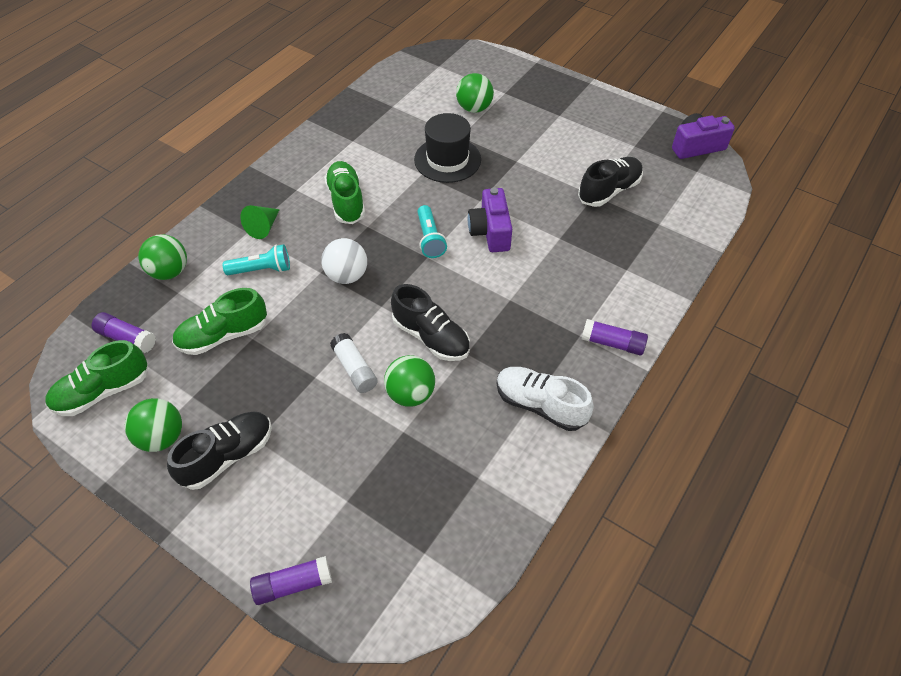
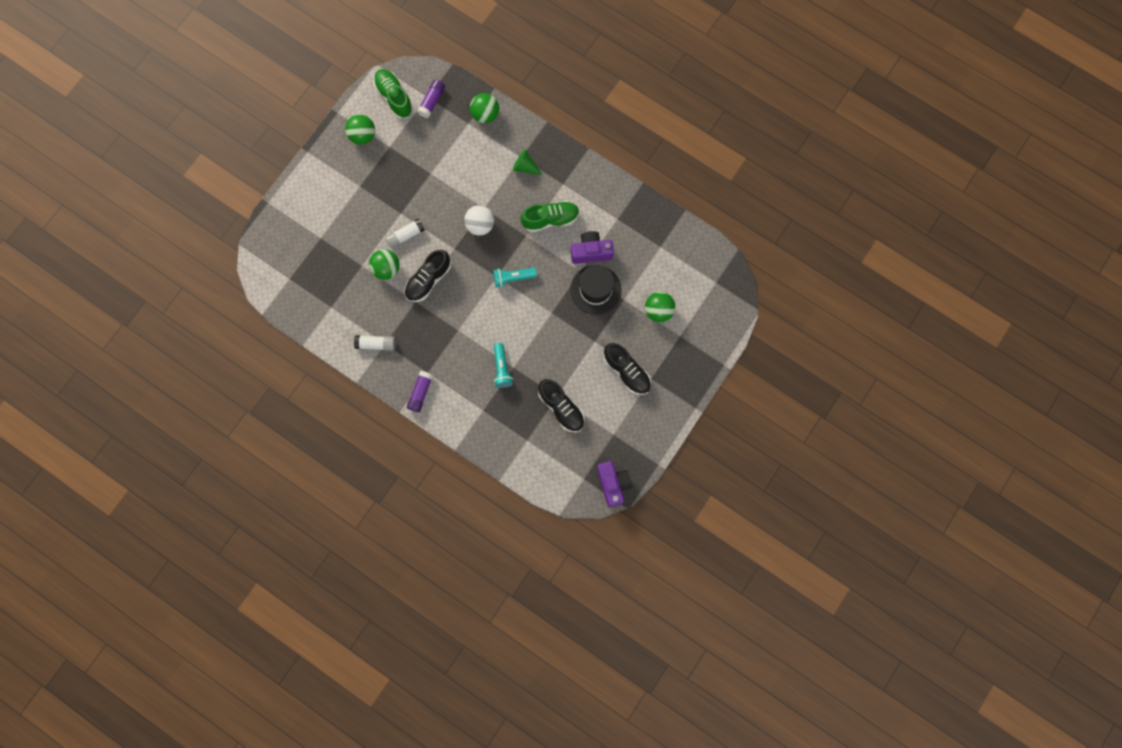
camera: 90 degrees right, 25 degrees up
black shoe [167,412,272,490] -> black shoe moved to [603,343,651,395]
green shoe [172,288,267,355] -> none
turquoise flashlight [223,244,290,275] -> turquoise flashlight moved to [494,343,513,388]
purple glue stick [250,556,332,605] -> none
purple camera [468,188,512,252] -> purple camera moved to [571,231,614,264]
white shoe [496,367,594,431] -> white glue stick [354,335,396,351]

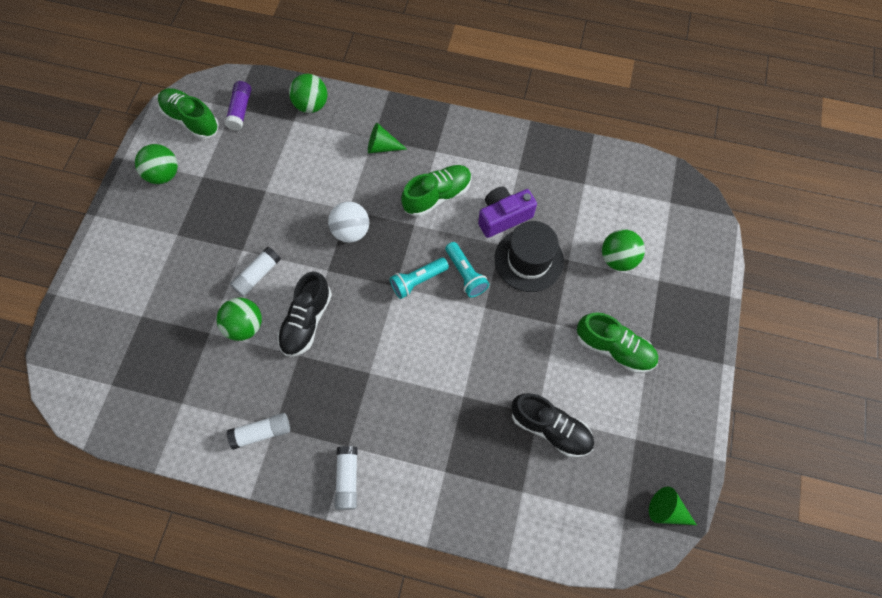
camera: 20 degrees left, 10 degrees down
purple glue stick [407,371,433,412] -> white glue stick [335,446,358,510]
turquoise flashlight [494,343,513,388] -> turquoise flashlight moved to [445,242,489,297]
purple camera [597,461,632,507] -> green cone [649,487,697,525]
black shoe [603,343,651,395] -> green shoe [577,312,658,373]

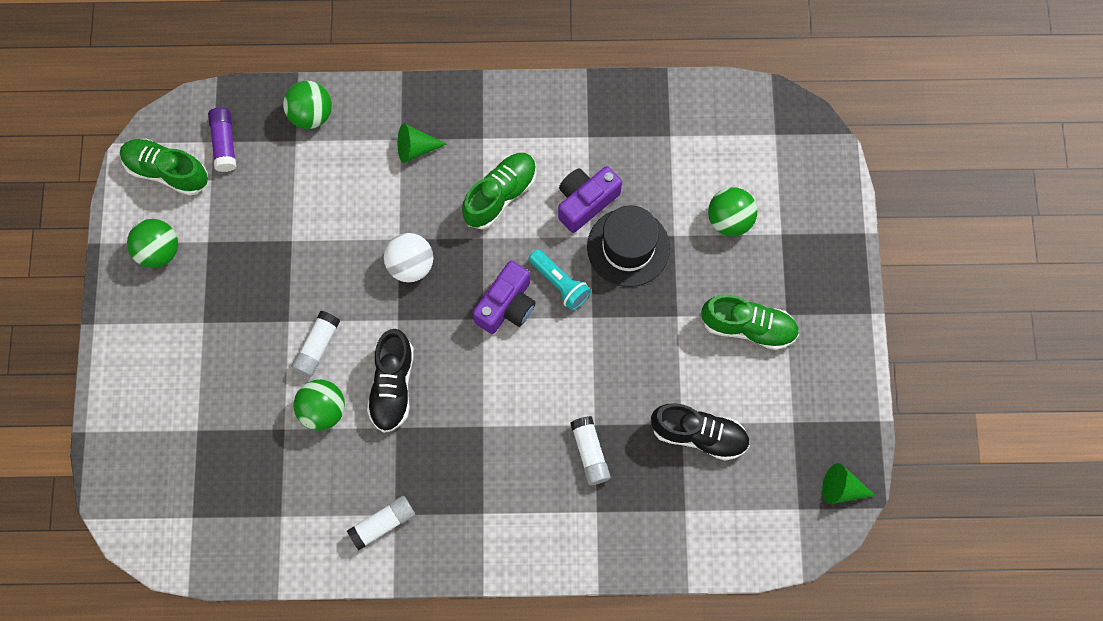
camera: 15 degrees left, 5 degrees up
white glue stick [335,446,358,510] -> white glue stick moved to [570,416,611,485]
turquoise flashlight [390,257,449,299] -> purple camera [473,260,536,334]

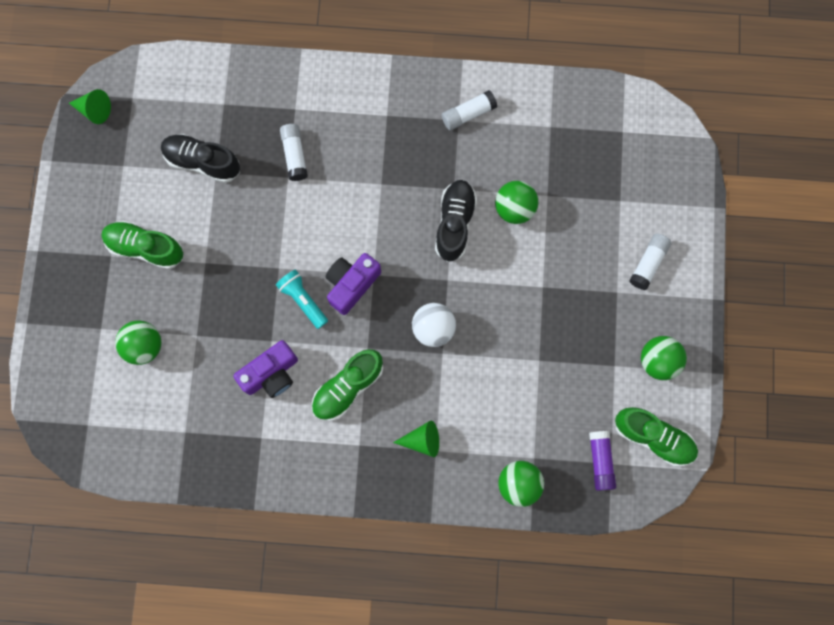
camera: 175 degrees left, 5 degrees up
white glue stick [292,311,340,377] -> white glue stick moved to [629,233,672,290]
black hat [587,205,670,287] -> none

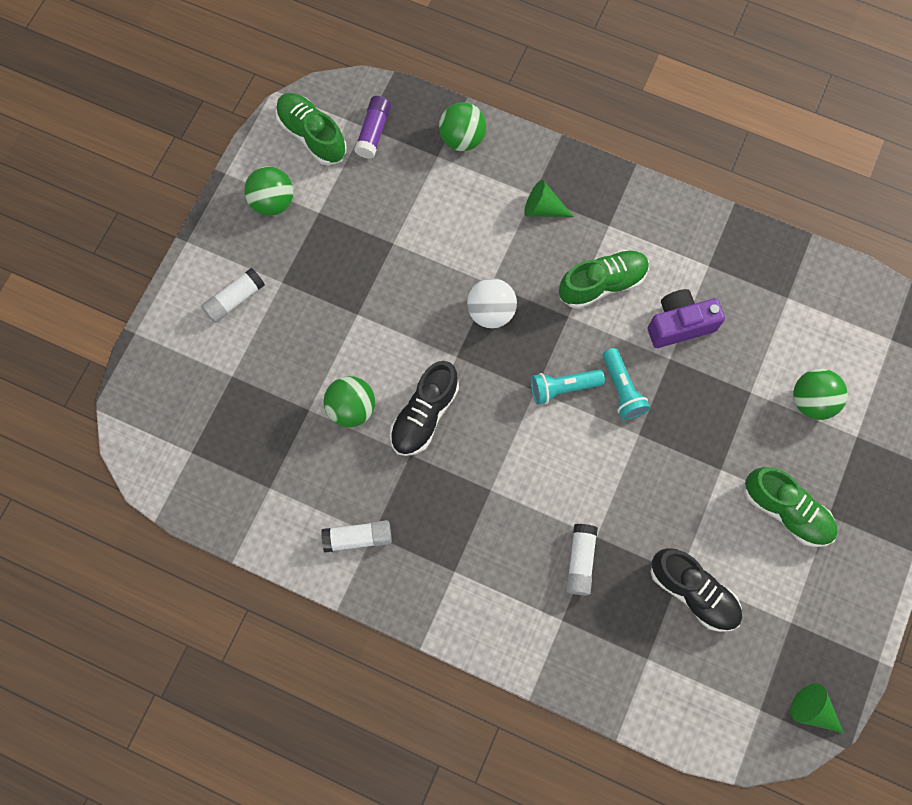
camera: 160 degrees left, 5 degrees down
purple camera [325,253,381,315] -> turquoise flashlight [531,369,605,405]

